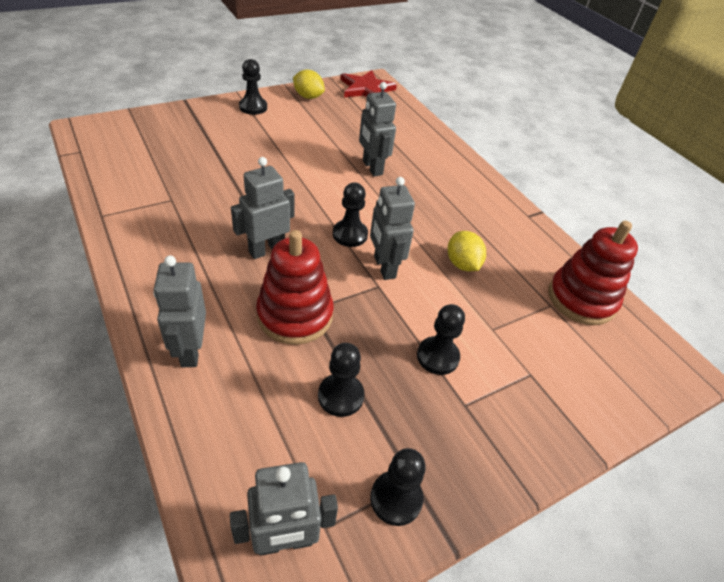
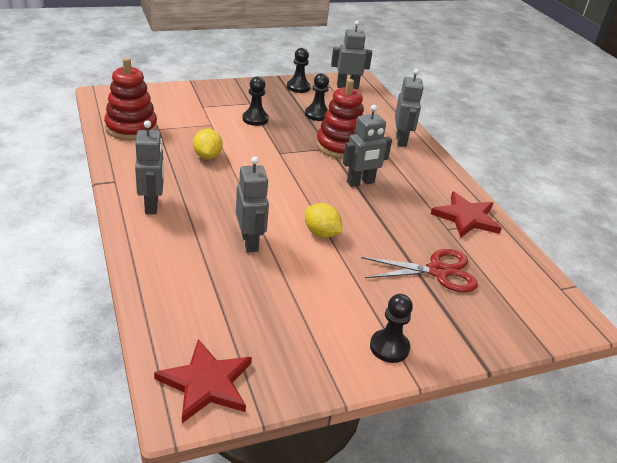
camera: 170 degrees left, 10 degrees down
yellow lemon [293,69,325,99] -> yellow lemon moved to [305,203,342,238]
black pawn [333,182,368,247] -> none
grey robot [370,177,415,280] -> grey robot moved to [135,120,164,214]
none -> red scissors [361,249,478,292]
none -> red star [431,191,502,238]

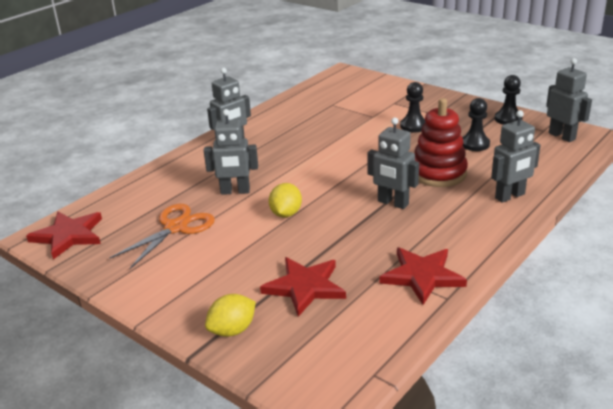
camera: 65 degrees right, 5 degrees down
red stacking toy [104,58,157,140] -> none
yellow lemon [193,129,223,160] -> yellow lemon moved to [205,294,256,337]
grey robot [236,156,269,252] -> grey robot turned 45 degrees clockwise [204,109,258,195]
red scissors [361,249,478,292] -> red star [260,257,346,317]
black pawn [370,294,413,363] -> none
none -> orange scissors [109,204,215,269]

